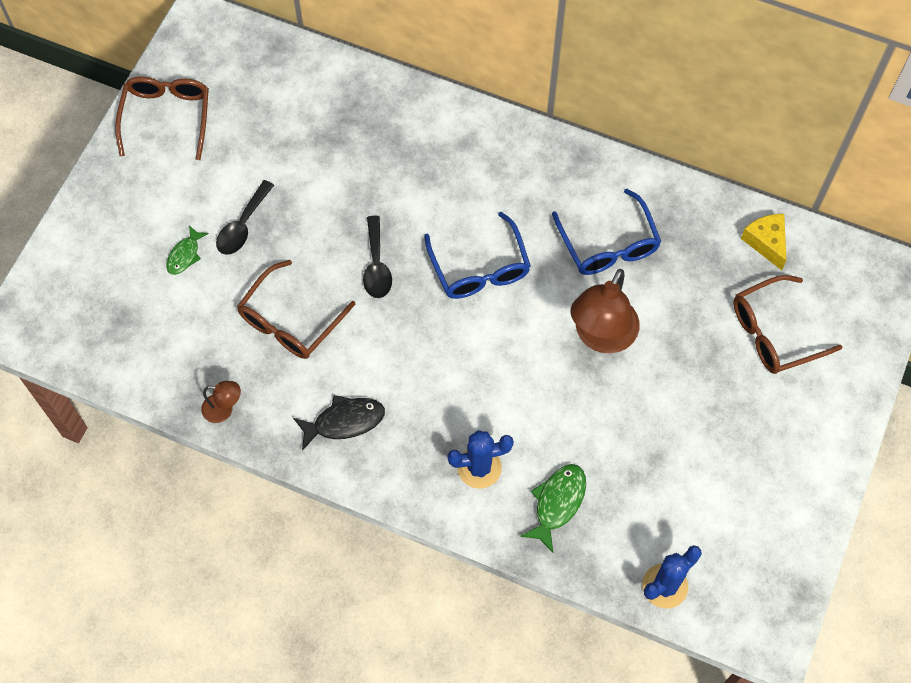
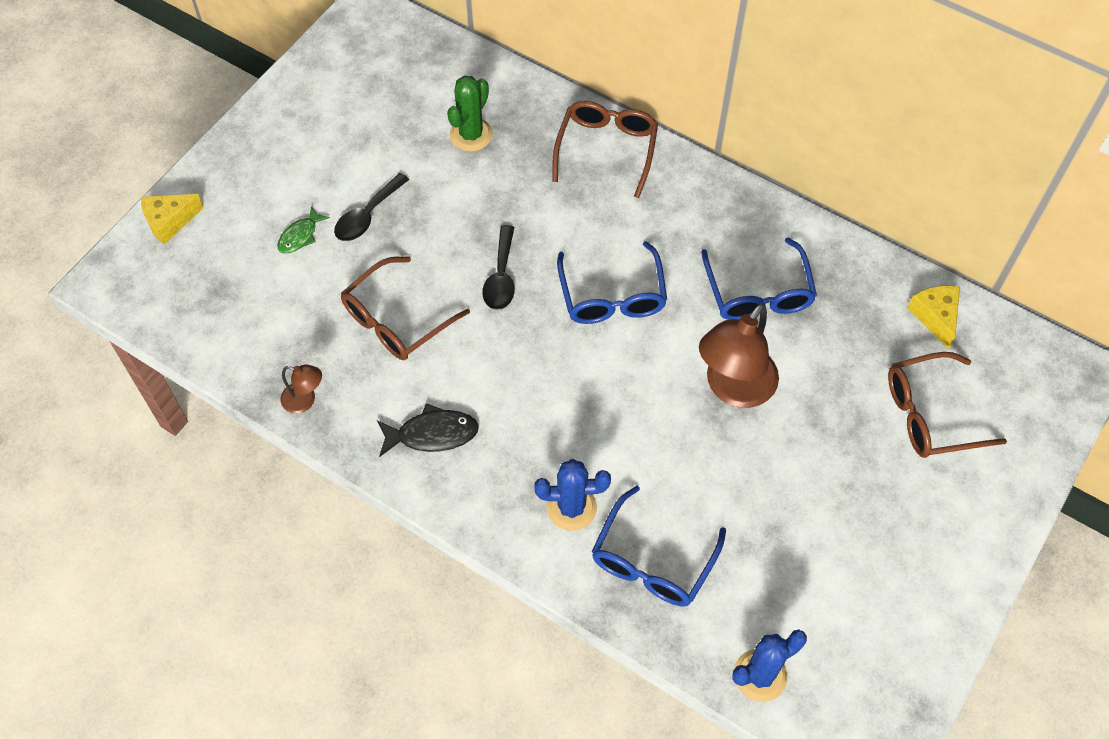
camera: 10 degrees right, 5 degrees down
brown glasses [115,76,209,160] -> brown glasses moved to [552,101,658,198]
green fish [520,464,586,553] -> blue glasses [592,486,726,607]
none -> yellow cheese [141,194,204,245]
none -> green cactus [447,75,493,152]

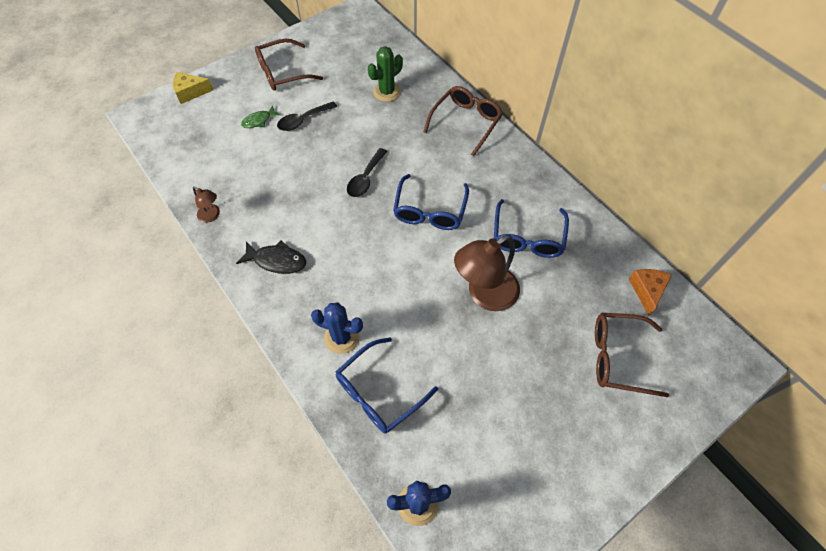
camera: 20 degrees right, 0 degrees up
brown glasses [341,256,470,360] -> brown glasses moved to [255,38,323,91]
yellow cheese [907,286,960,349] -> orange cheese [629,269,672,315]

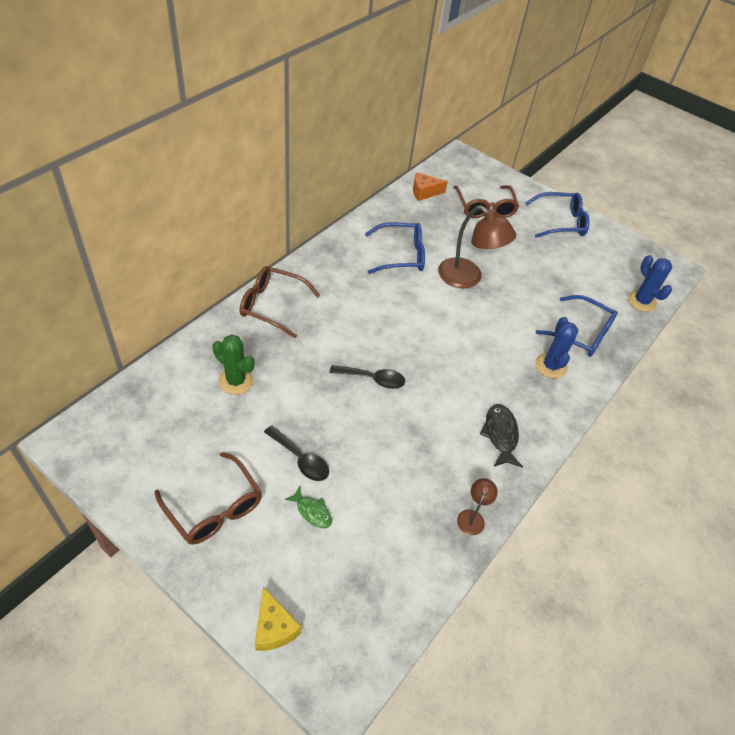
camera: 110 degrees left, 10 degrees down
blue glasses [393,174,469,230] -> blue glasses moved to [525,192,590,238]

